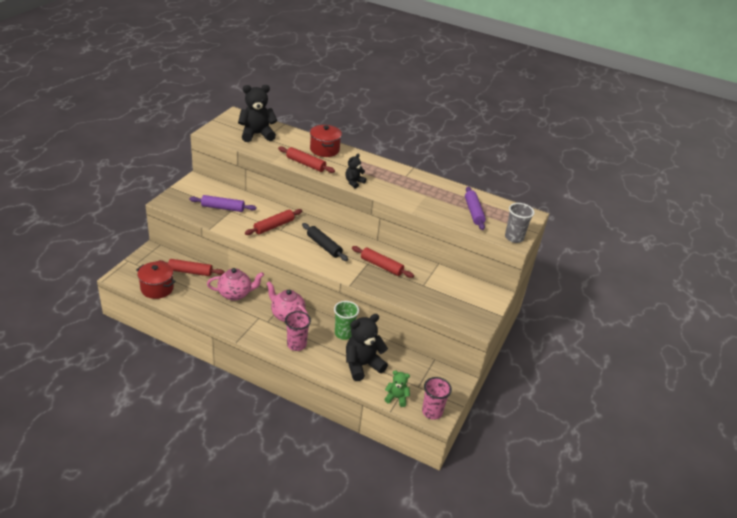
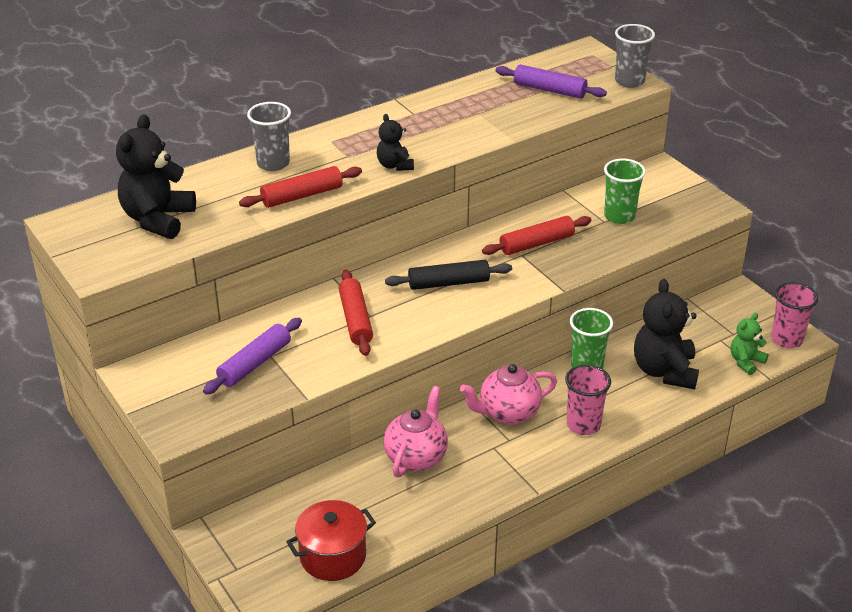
camera: 55 degrees left, 0 degrees up
red rolling pin [156,259,224,276] -> none
red pot [310,125,342,157] -> grey cup [247,102,291,171]
none -> green cup [604,158,646,224]

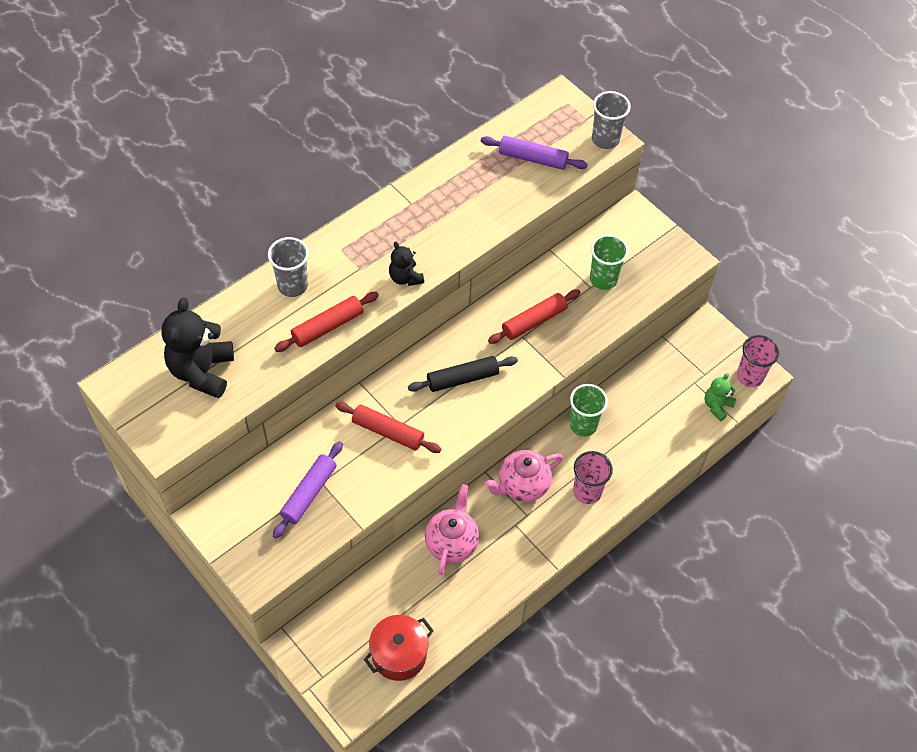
camera: 10 degrees left, 20 degrees up
red rolling pin [339,270,373,356] -> red rolling pin turned 45 degrees counterclockwise [335,402,441,453]
black teddy bear [634,279,699,389] -> none

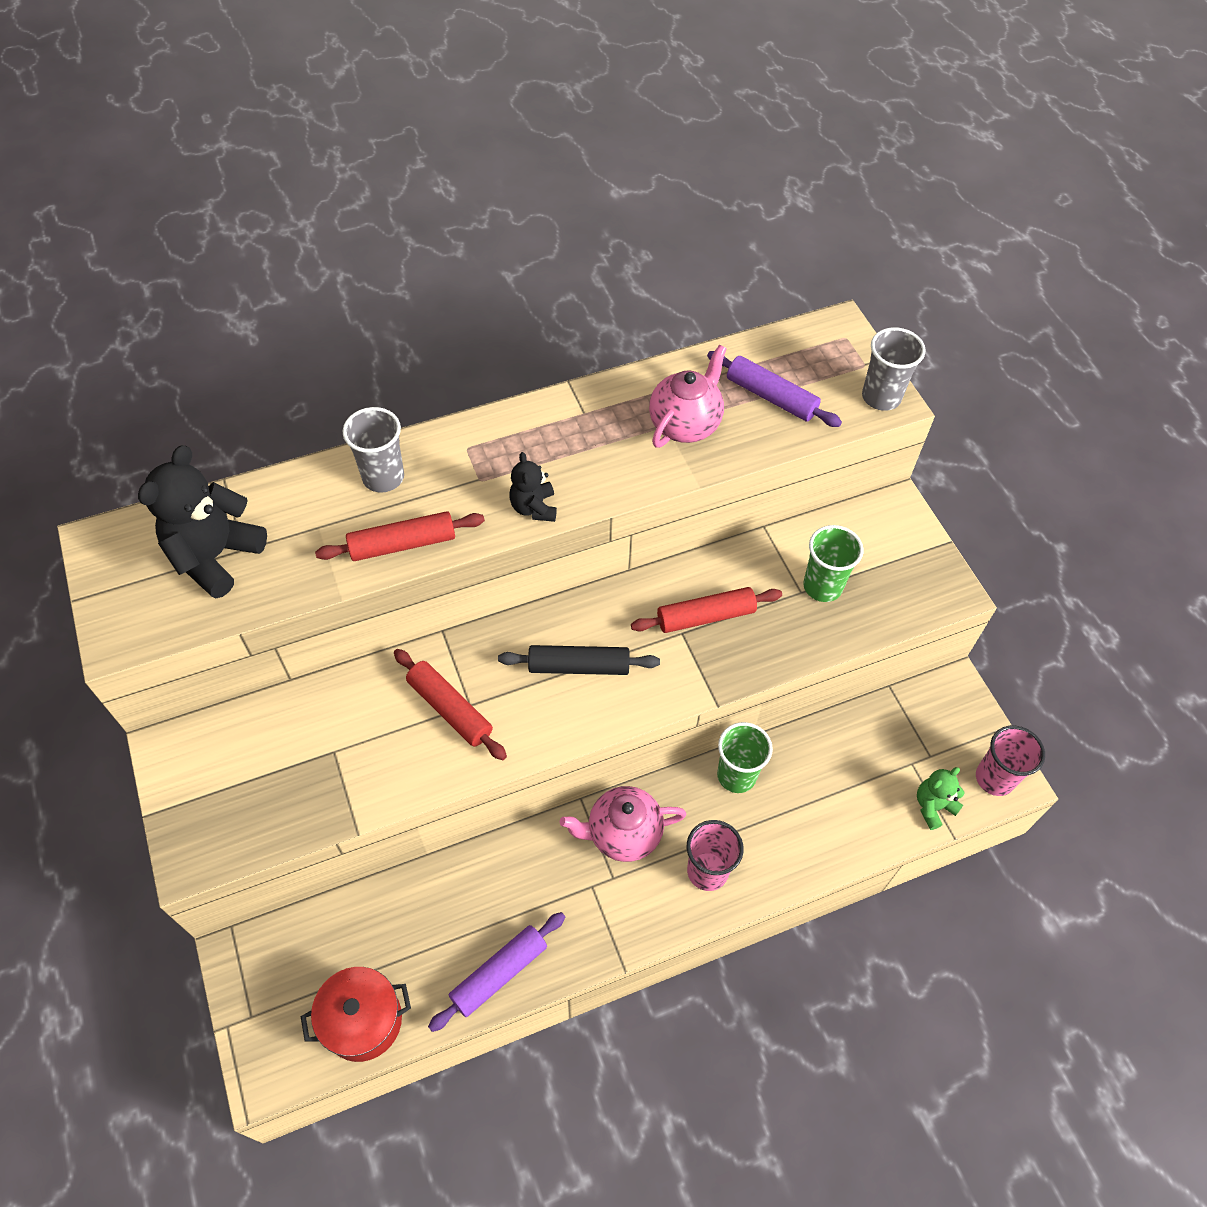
camera: 20 degrees right, 0 degrees up
purple rolling pin [273,441,343,539] -> purple rolling pin moved to [428,912,565,1032]
pink teapot [425,484,479,575] -> pink teapot moved to [649,345,727,448]

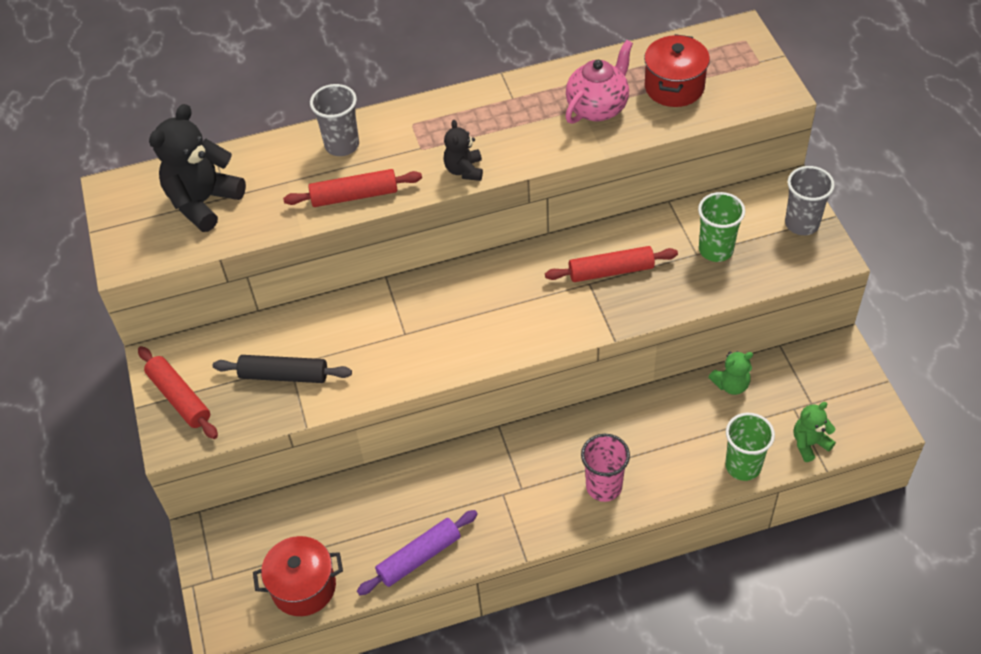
camera: 10 degrees right, 5 degrees down
red rolling pin [394,649,507,760] -> red rolling pin moved to [138,346,218,439]
black rolling pin [498,645,660,675] -> black rolling pin moved to [213,355,352,383]
pink teapot [559,786,686,862] -> none
purple rolling pin [707,351,842,427] -> red pot [644,34,710,107]
green cup [717,722,773,793] -> green cup moved to [725,413,775,481]
grey cup [862,328,926,411] -> grey cup moved to [785,166,835,235]
pink cup [976,725,1045,796] -> none
none -> green teddy bear [709,351,753,395]

